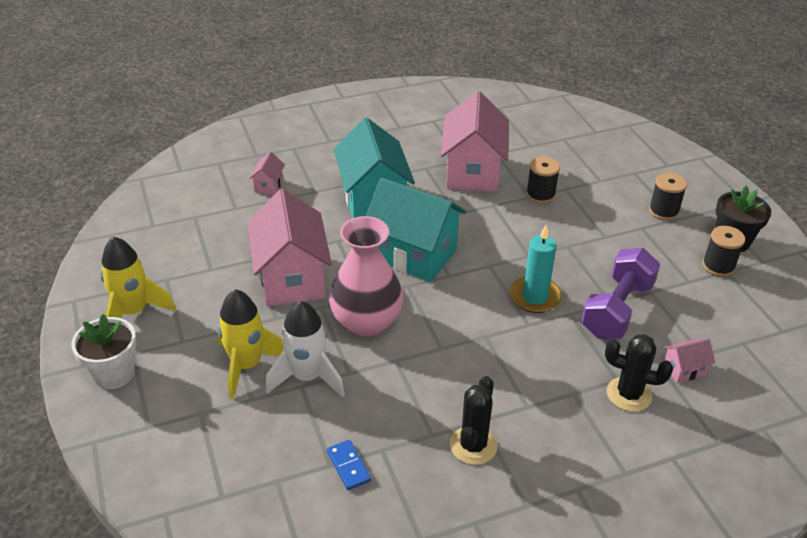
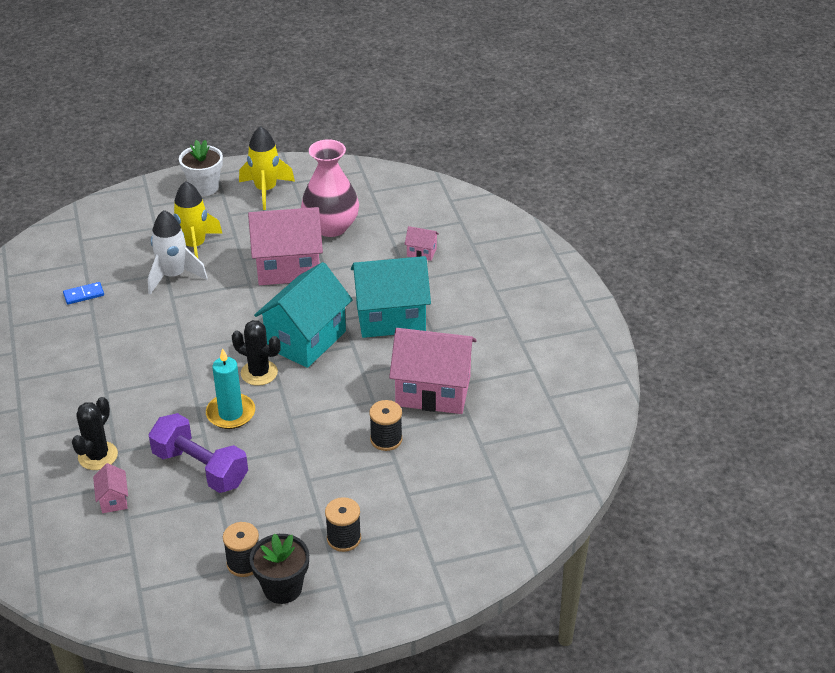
camera: 95 degrees right, 0 degrees up
pink vase [329,216,403,337] -> pink vase moved to [301,139,359,237]
black cactus [450,376,498,465] -> black cactus moved to [232,320,281,386]

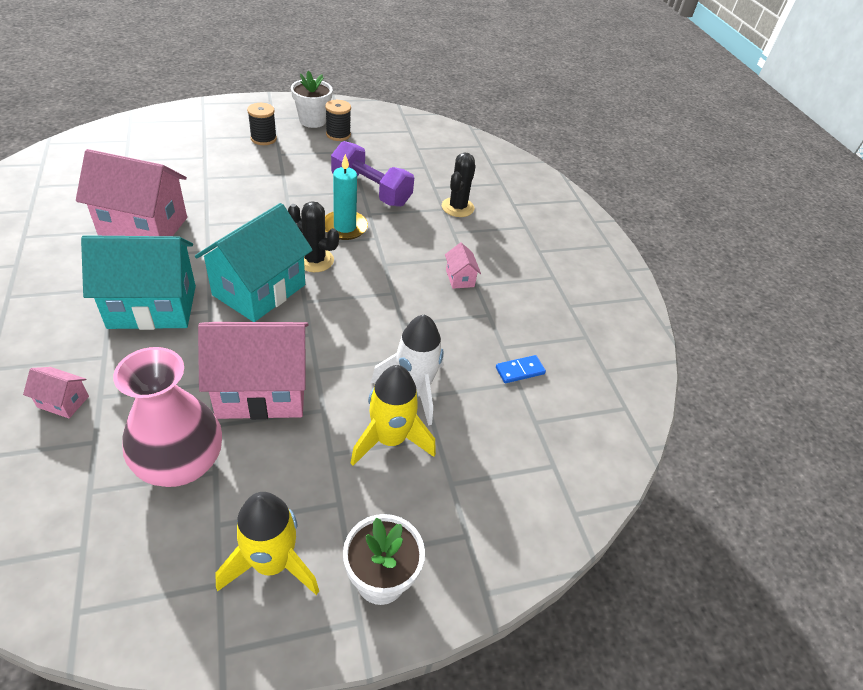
camera: 175 degrees right, 5 degrees up
pink house [93,463,128,513] -> pink house moved to [445,243,481,289]
black flower pot [250,534,309,604] -> white flower pot [291,71,333,128]
black spool [369,400,402,451] -> none

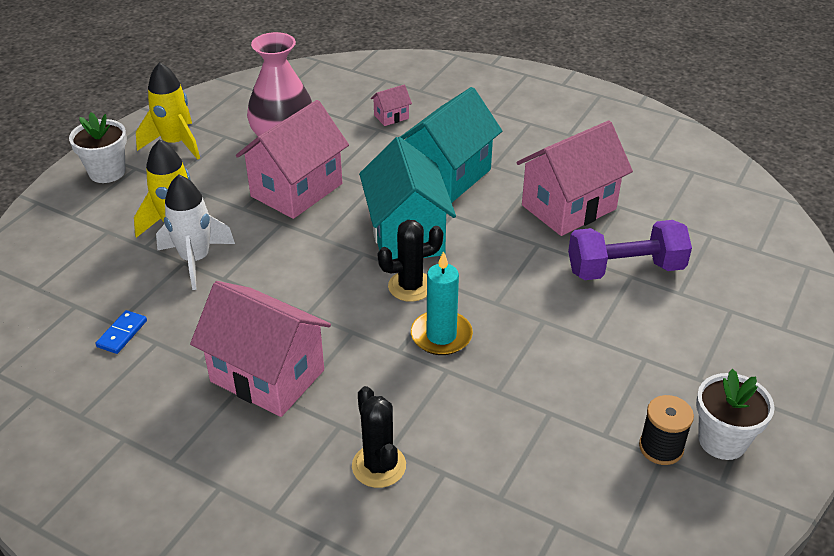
camera: 140 degrees right, 5 degrees down
black spool [247,103,277,145] -> none
purple dumbbell [331,141,414,207] -> purple dumbbell moved to [568,220,692,280]
pink house [445,243,481,289] -> pink house [190,281,331,417], size x2.36

